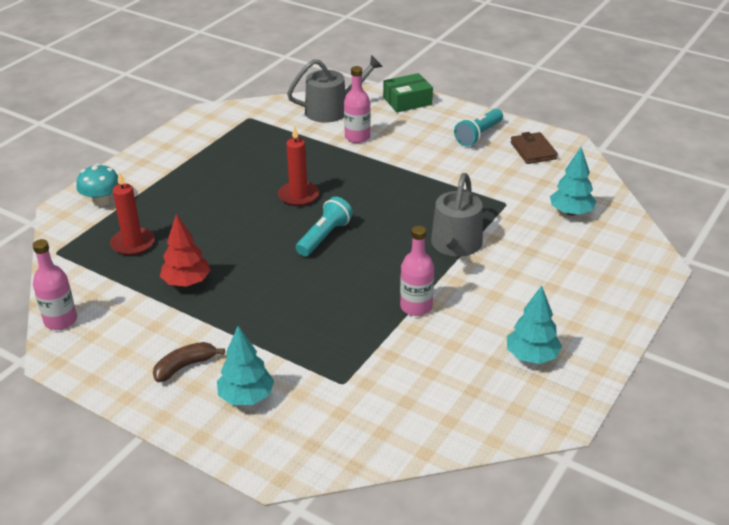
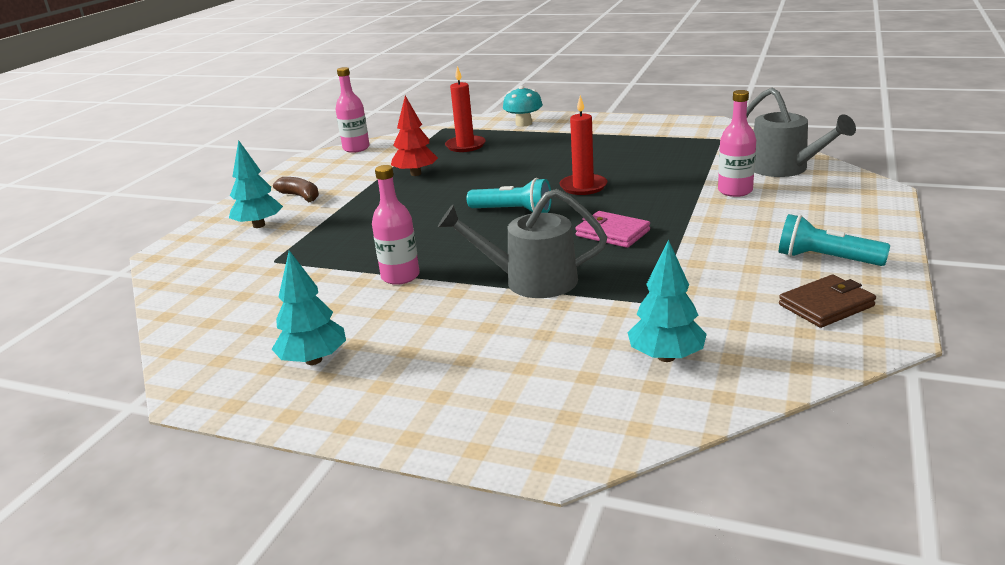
camera: 80 degrees right, 10 degrees down
green box [383,73,433,113] -> none
none -> pink wallet [575,211,650,248]

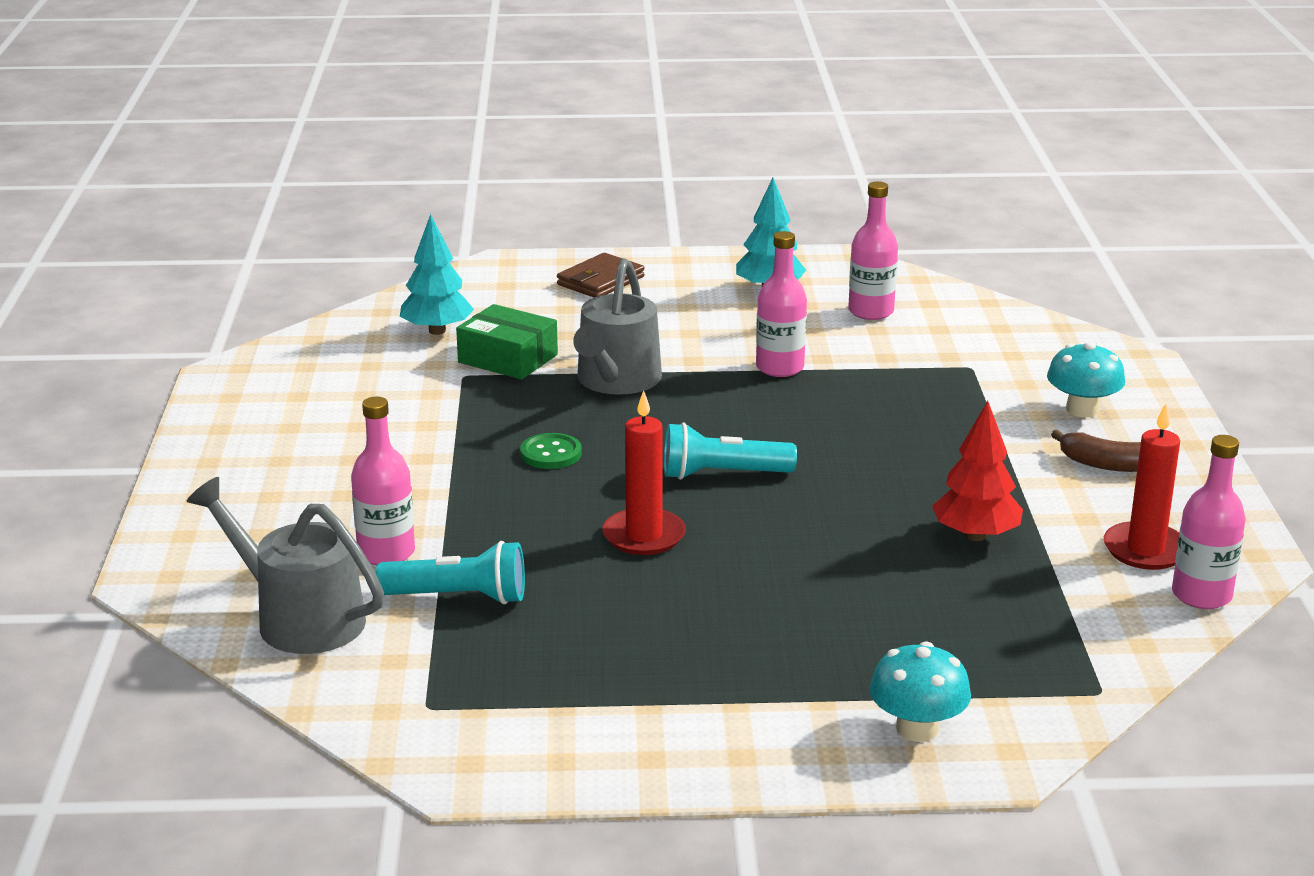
camera: 155 degrees right, 0 degrees up
turquoise tree [229,140,283,228] -> turquoise mushroom [1047,342,1125,417]
grey watering can [438,189,607,298] -> grey watering can turned 120 degrees clockwise [573,258,662,395]
red candle [445,66,486,152] -> red candle moved to [1104,403,1180,570]
pink wallet [575,211,650,248] -> green button [520,433,582,469]
turquoise flashlight [779,214,890,266] -> turquoise flashlight moved to [375,541,525,604]
brown wallet [779,275,876,328] -> brown wallet moved to [557,253,645,297]
none -> green box [456,304,558,380]
none -> pink bottle [848,181,898,320]

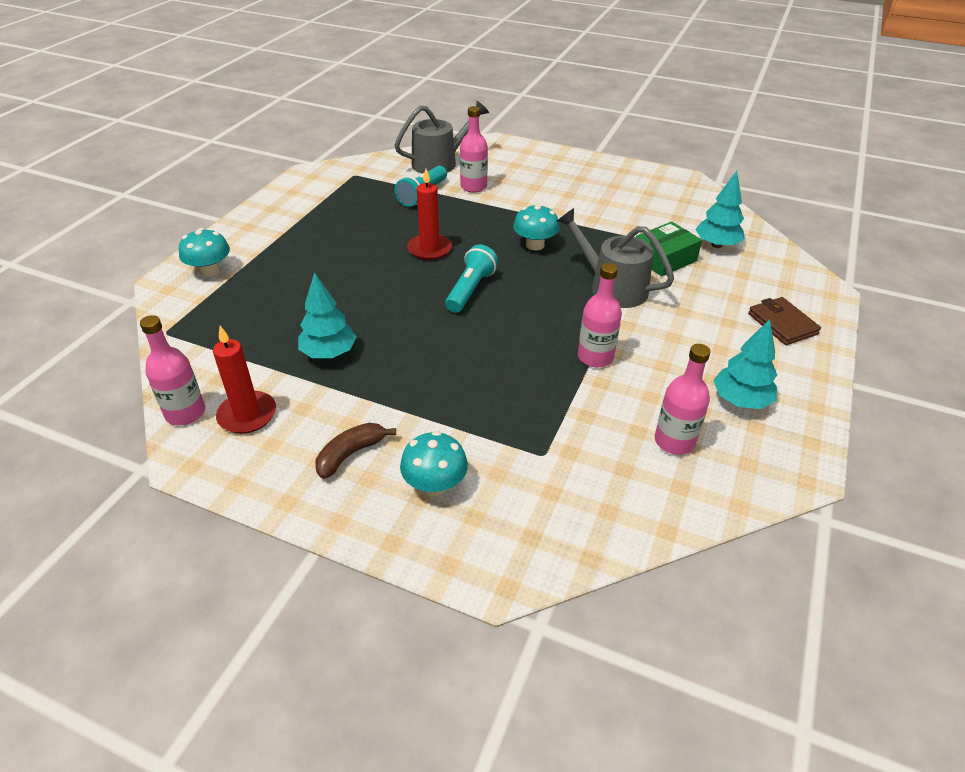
camera: 115 degrees right, 15 degrees up
green button [520,433,582,469] -> turquoise mushroom [513,204,559,250]
red tree [932,401,1023,541] -> turquoise tree [298,272,356,358]

